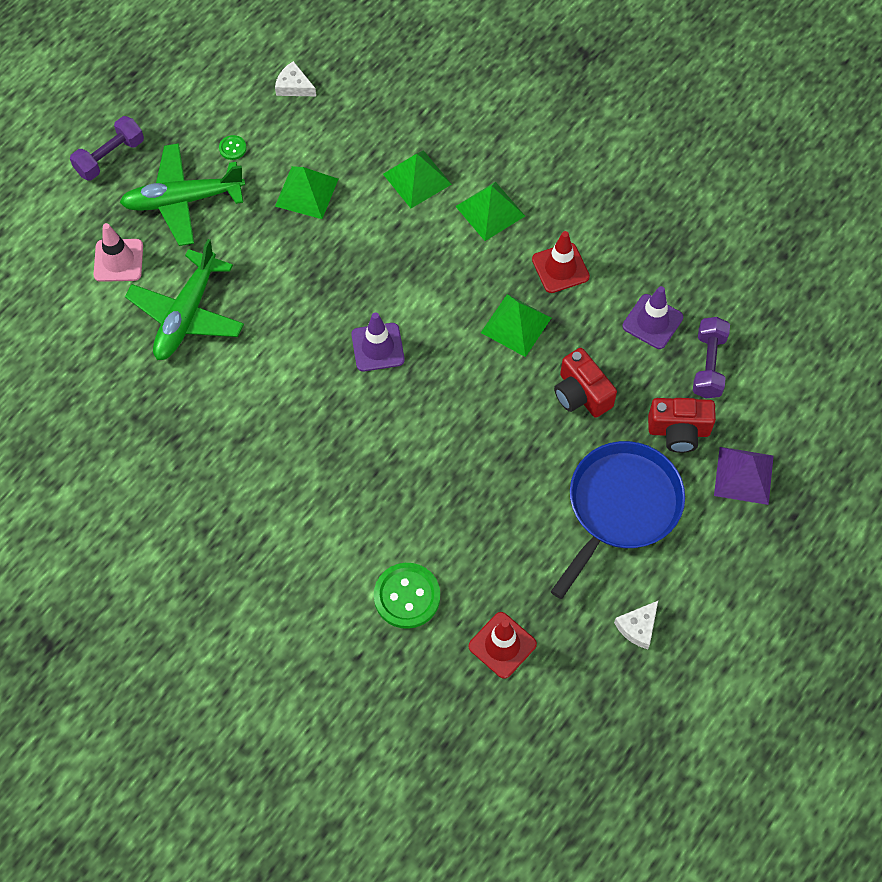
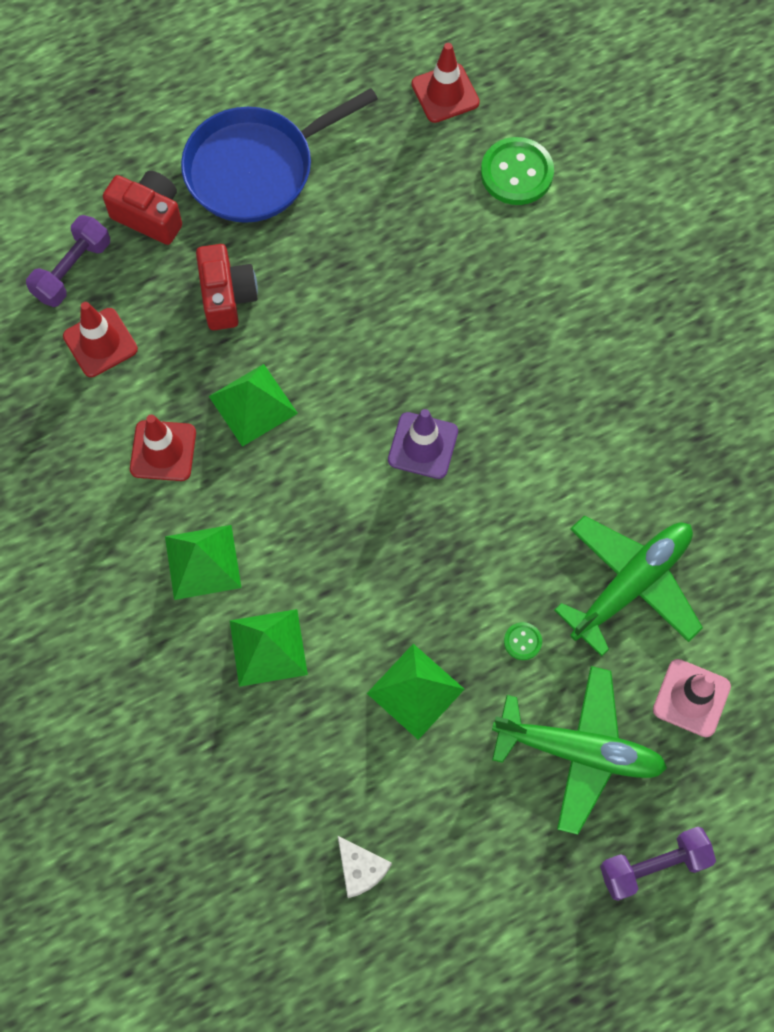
camera: 155 degrees left, 5 degrees up
green button [219,135,246,160] -> green button moved to [504,622,542,660]
white cheese [614,601,658,649] -> none
purple traffic cone [622,286,683,349] -> red traffic cone [63,302,138,377]
purple pyramid [714,447,774,505] -> none

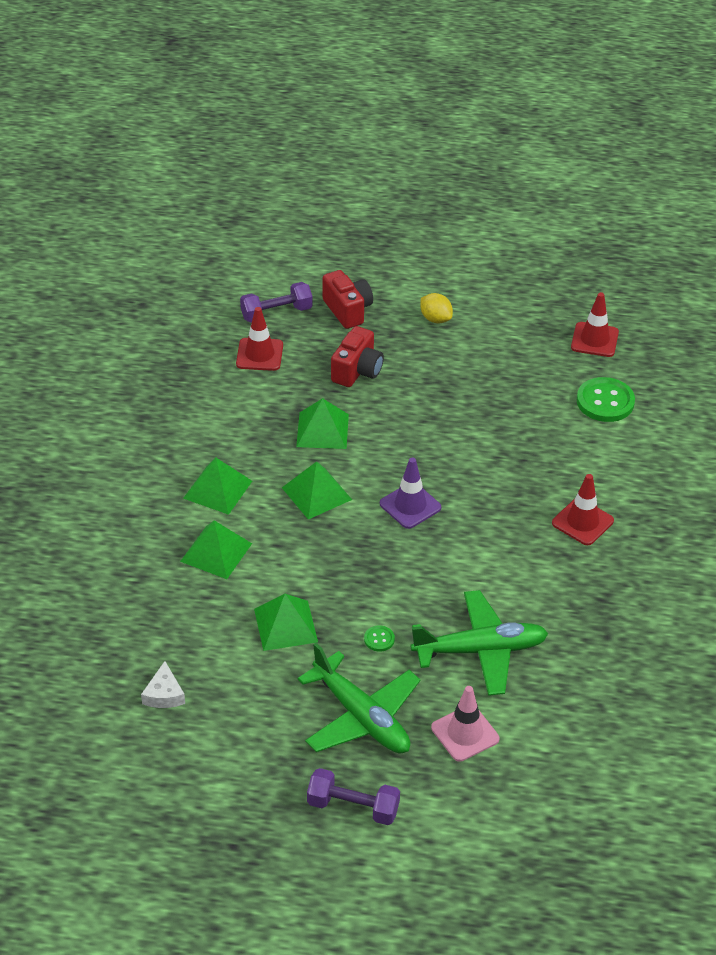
camera: 35 degrees right, 25 degrees down
red traffic cone [130,415,196,481] -> red traffic cone moved to [552,474,614,545]
blue pan [181,88,378,223] -> yellow lemon [420,293,453,324]
none -> green pyramid [282,461,352,520]

